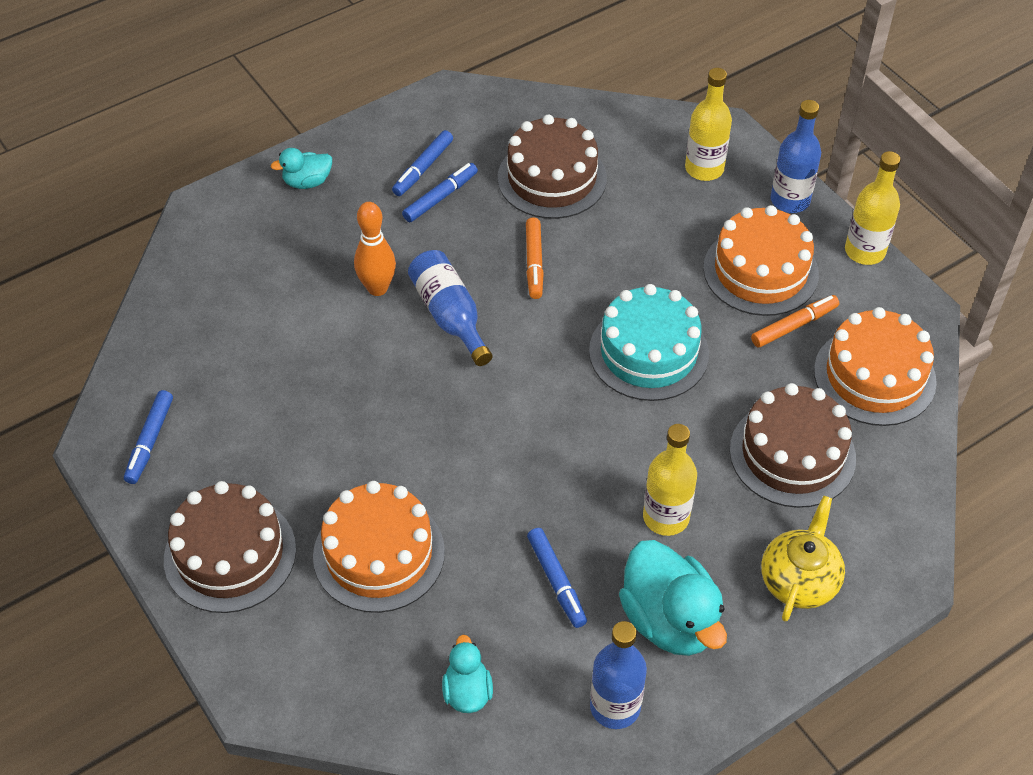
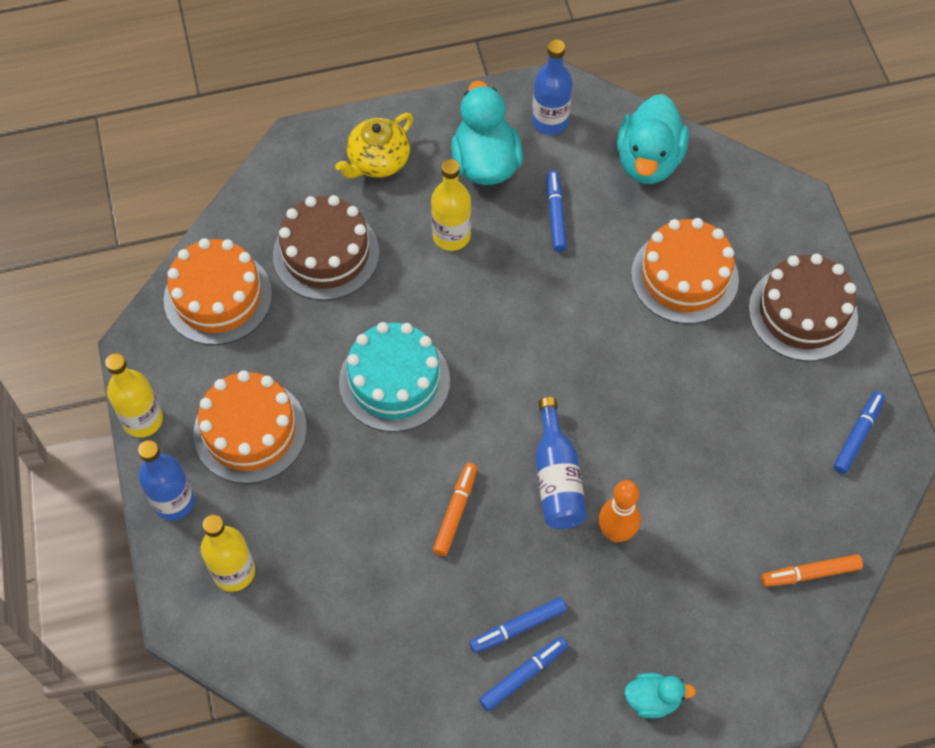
camera: 160 degrees left, 10 degrees up
turquoise duck [442,635,493,713] -> turquoise duck [617,94,689,184], size x1.88
brown cake [498,115,607,219] -> none
orange marker [751,295,839,348] -> orange marker moved to [762,554,863,587]

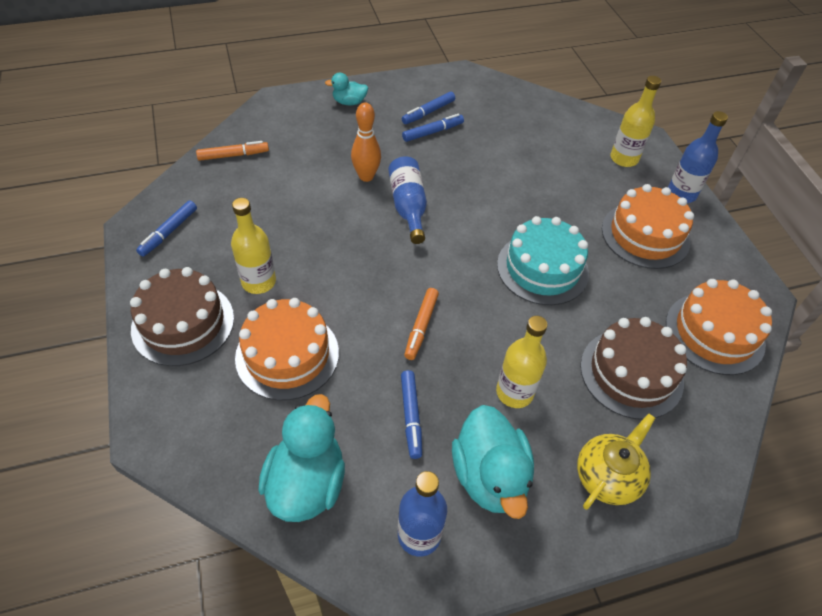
camera: 175 degrees right, 10 degrees down
yellow bottle [105,353,163,438] -> yellow bottle moved to [231,198,276,294]
orange marker [433,463,477,556] -> orange marker moved to [404,288,439,360]

